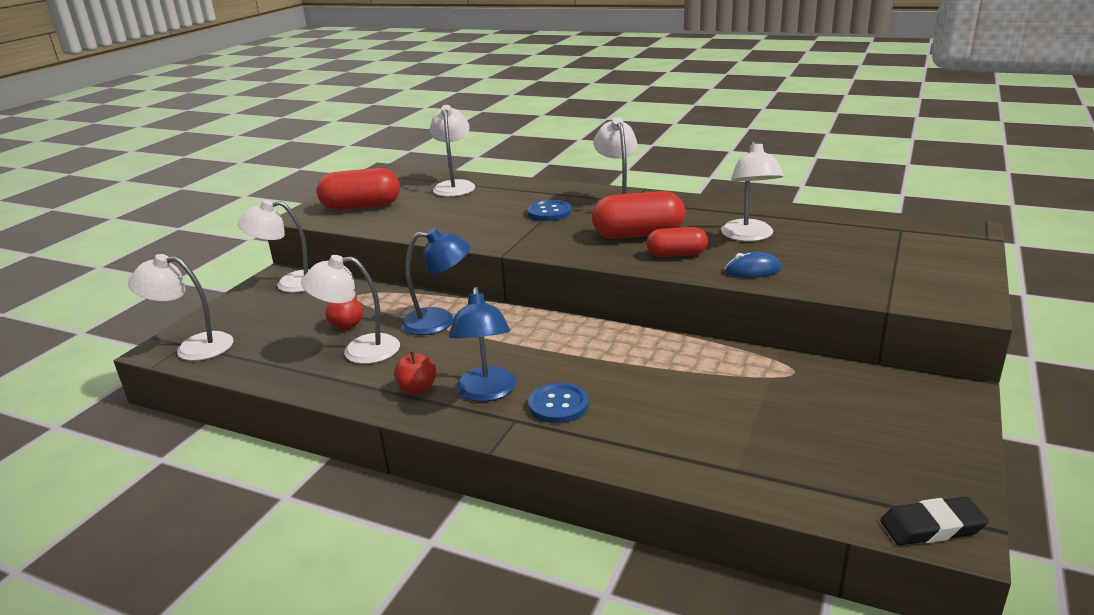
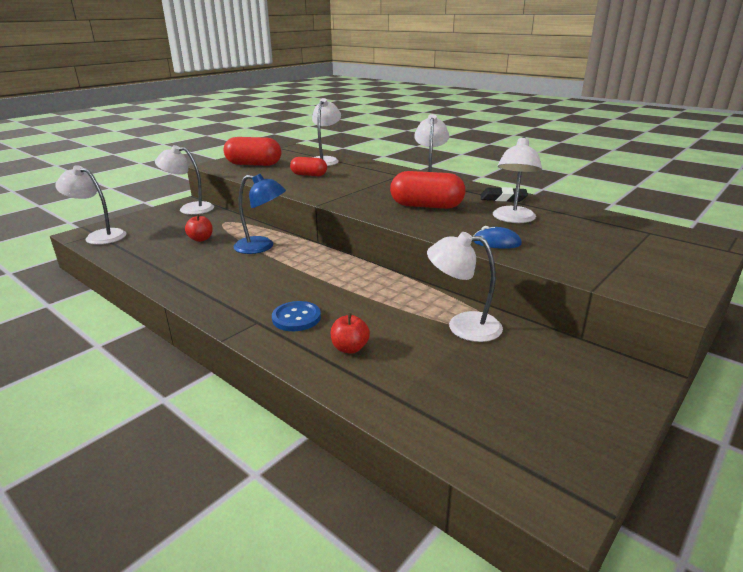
camera: 15 degrees right, 0 degrees up
white lamp [301,255,400,364] -> white lamp moved to [427,232,503,342]
red apple [394,351,437,395] -> red apple moved to [331,313,370,354]
blue lamp [449,287,516,402] -> none
blue button [527,200,572,221] -> none
red capsule [647,227,708,257] -> red capsule moved to [290,157,327,176]
black eraser [880,497,989,545] -> black eraser moved to [481,187,528,202]

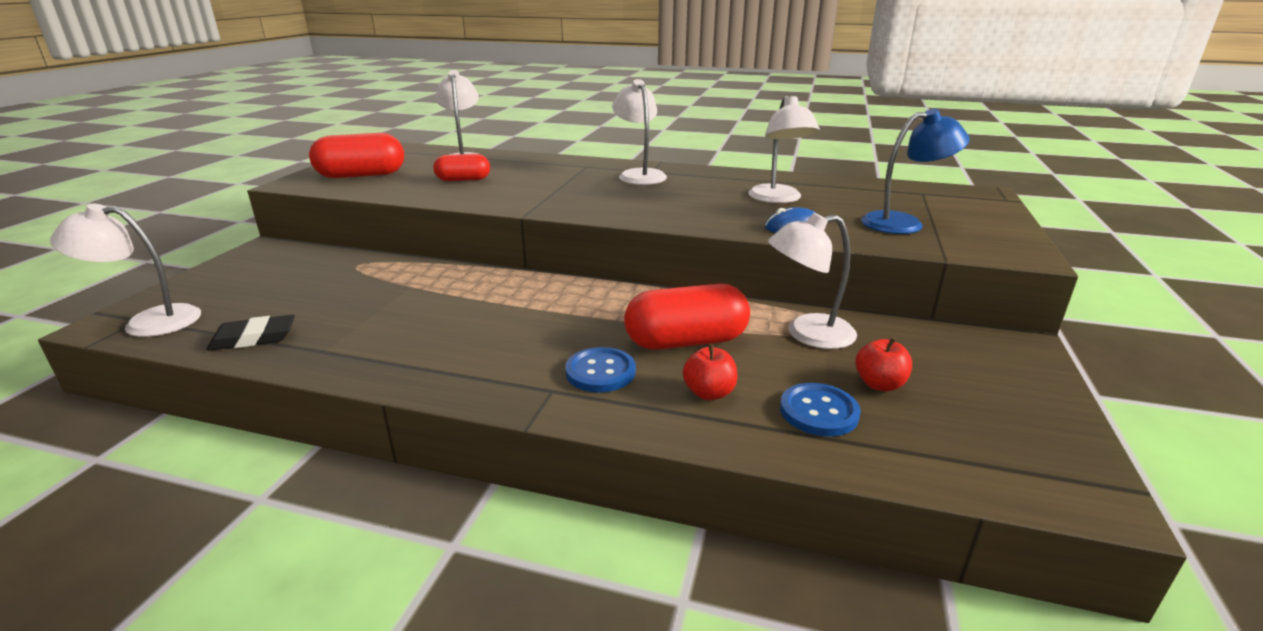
camera: 25 degrees left, 0 degrees up
white lamp [155,145,214,215] -> none
red apple [185,214,213,242] -> red apple moved to [855,337,912,391]
blue lamp [233,174,286,254] -> blue lamp moved to [861,109,970,234]
red capsule [390,171,466,209] -> red capsule moved to [624,284,750,350]
black eraser [481,187,528,202] -> black eraser moved to [207,315,295,351]
none -> blue button [780,383,861,436]

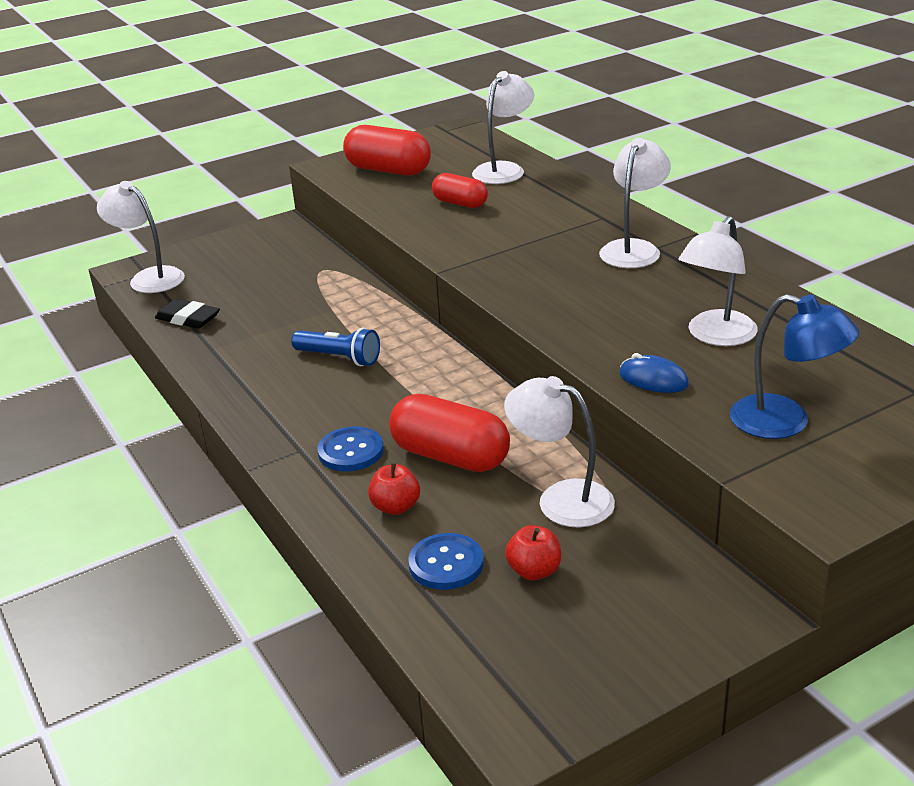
camera: 45 degrees right, 5 degrees up
none -> blue flashlight [291,327,380,366]

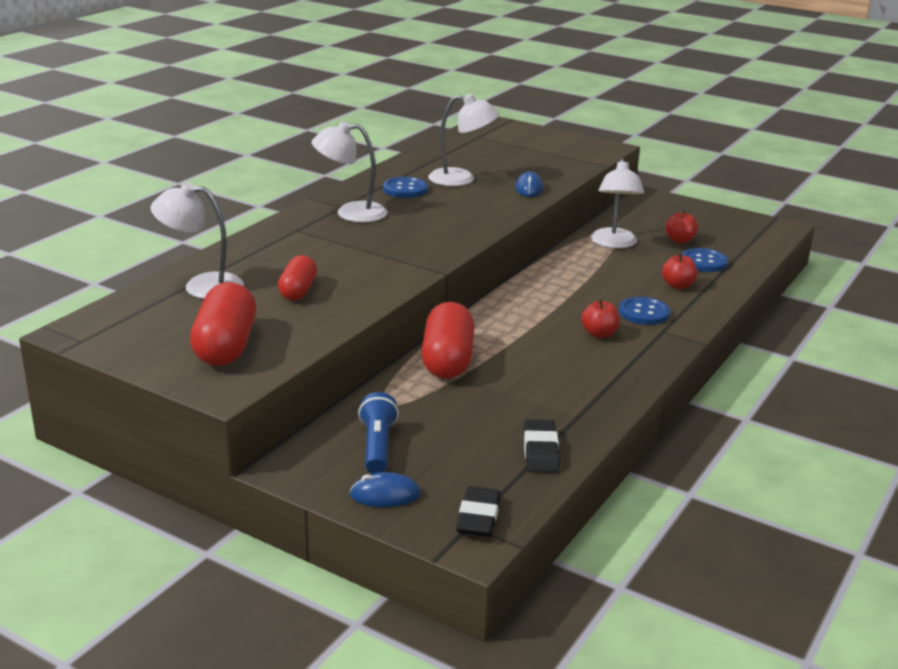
camera: 120 degrees left, 5 degrees down
white lamp [97,181,185,293] -> black eraser [456,486,501,537]
blue flashlight [291,327,380,366] -> blue flashlight moved to [358,392,399,474]
red capsule [389,394,510,472] -> red capsule moved to [421,302,474,379]
blue lamp [730,294,860,439] -> none
none -> blue mouse [349,472,420,507]
none -> blue button [383,177,428,198]
none -> red apple [581,299,620,338]

